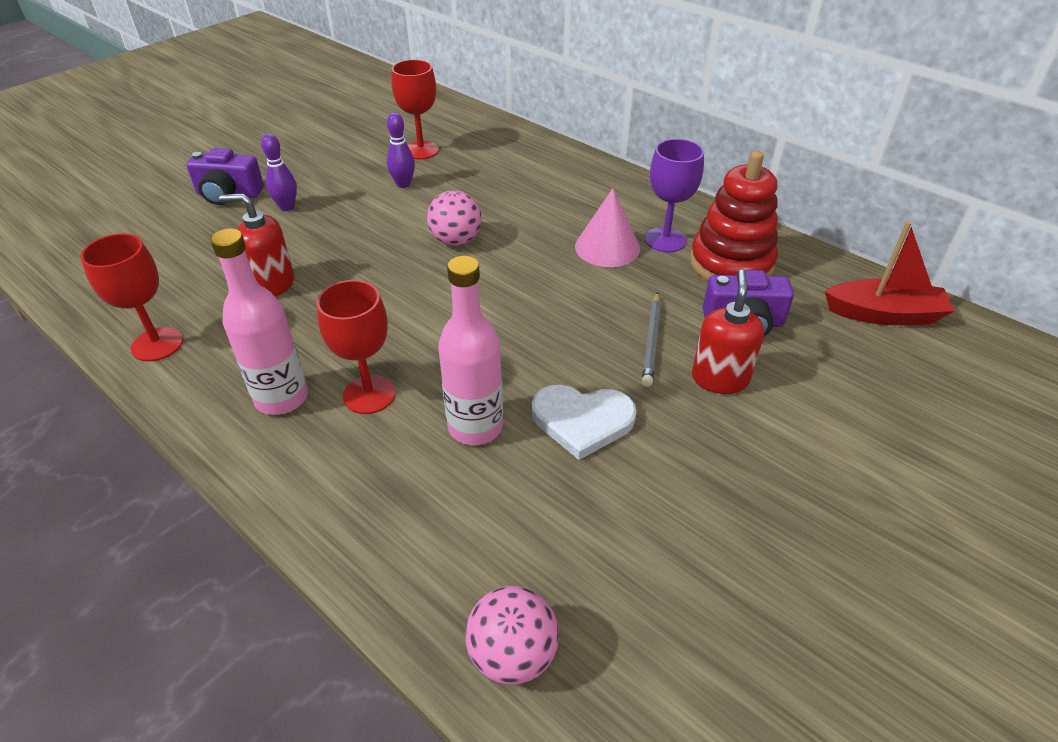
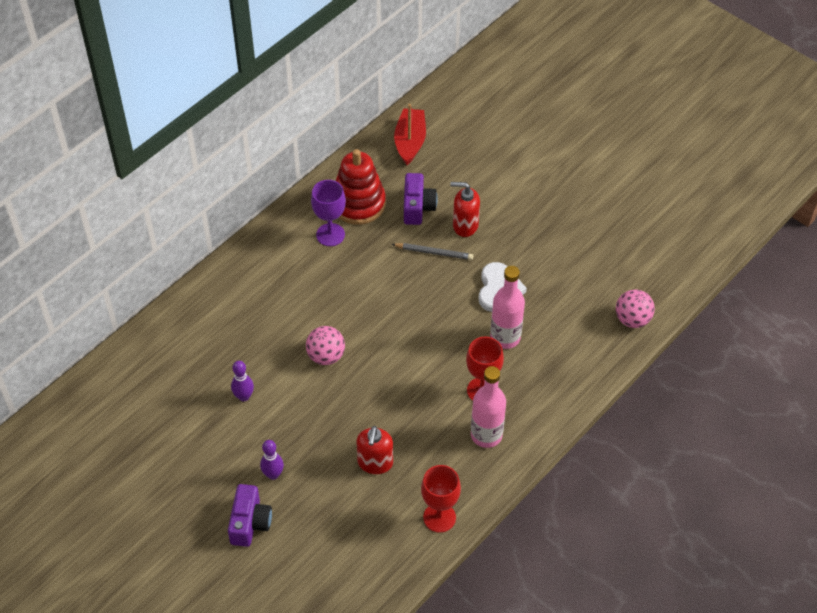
camera: 90 degrees left, 10 degrees up
red goblet [391,59,439,160] -> none
pink cone [575,188,640,267] -> none

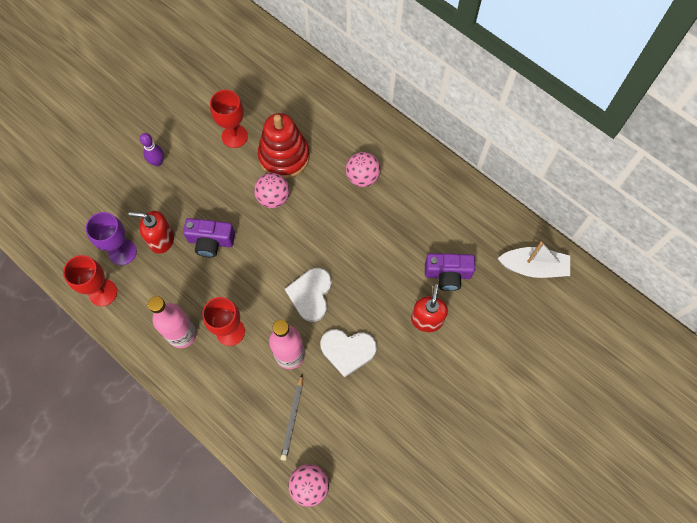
camera: 90 degrees right, 15 degrees up
purple camera [228,484,272,547] -> purple camera moved to [183,218,235,257]
purple bowling pin [231,361,254,401] -> red goblet [210,90,248,148]
purple goblet [311,180,346,246] -> purple goblet moved to [86,212,137,265]
red stacking toy [336,149,386,225] -> red stacking toy moved to [258,113,310,179]
grey pencil [392,243,473,260] -> grey pencil moved to [280,375,303,461]
red boat [394,104,426,165] -> white boat [497,241,570,278]
none -> white heart [285,268,332,322]
none -> pink ball [346,152,380,187]

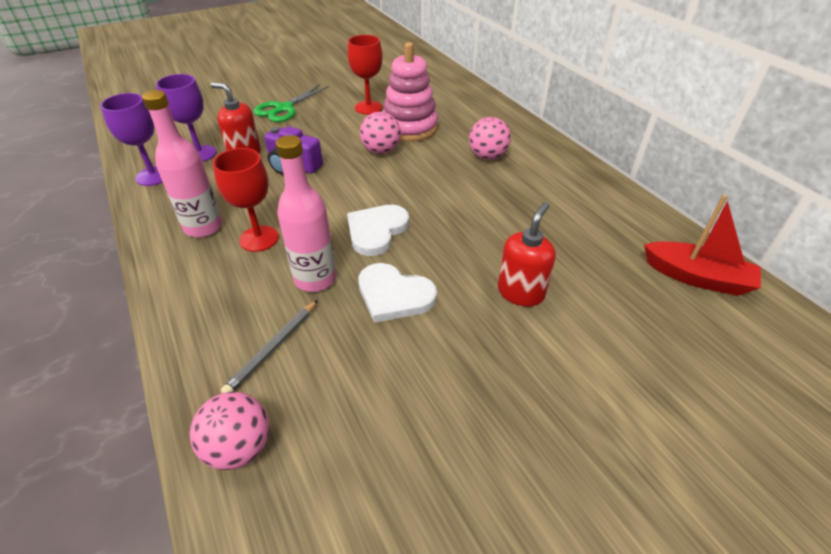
camera: 20 degrees right, 25 degrees down
red goblet [63,255,117,306] -> purple goblet [100,93,163,186]
purple bowling pin [140,133,164,166] -> green scissors [254,84,329,122]
red stacking toy [258,113,310,179] -> pink stacking toy [383,42,438,142]
purple camera [425,253,475,291] -> none
white boat [497,241,570,278] -> red boat [644,194,761,296]

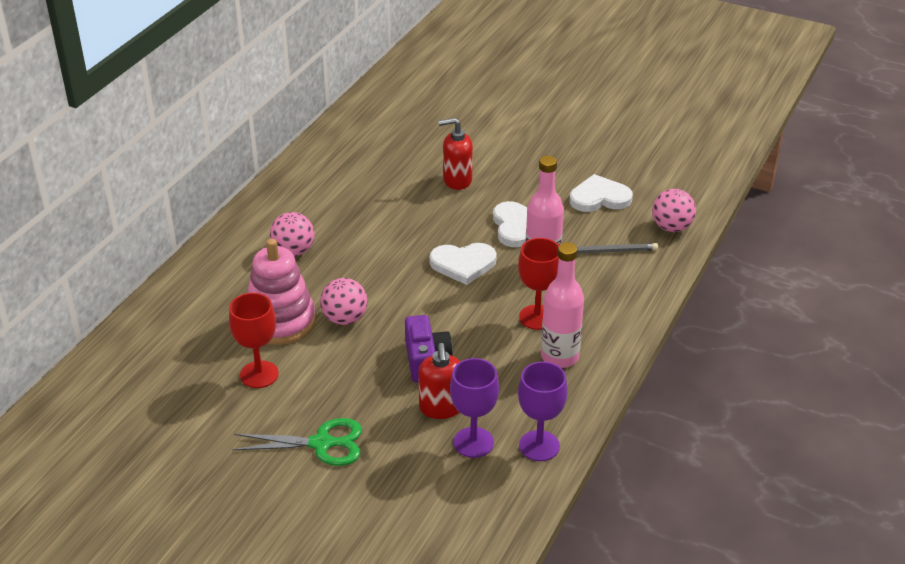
camera: 125 degrees left, 5 degrees down
red boat [644,194,761,296] -> none
none -> white heart [570,174,633,212]

